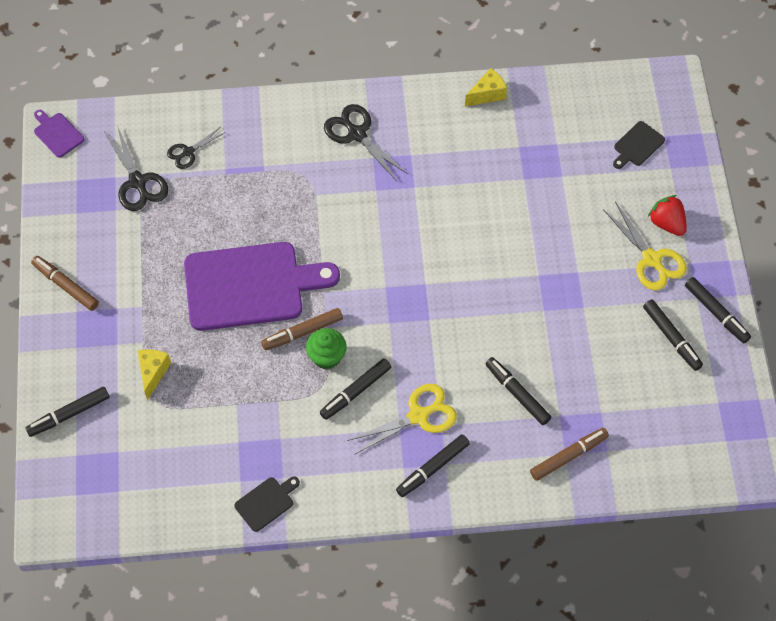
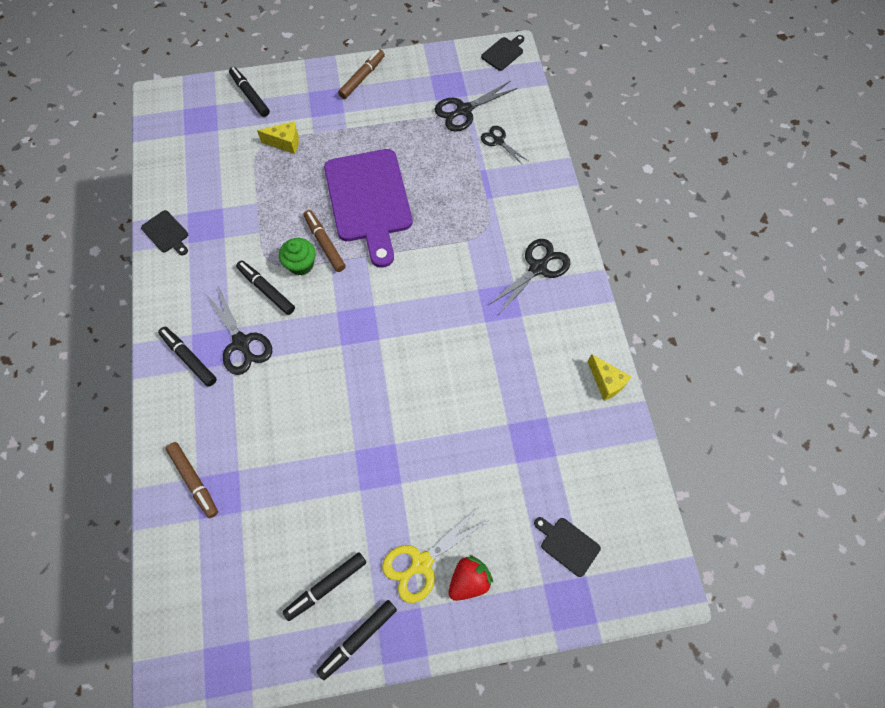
camera: 85 degrees right, 5 degrees up
purple cutting board [34,110,84,158] -> black cutting board [481,35,524,71]
yellow scissors [347,384,457,455] -> black scissors [205,287,272,375]
black marker [485,357,551,425] -> none

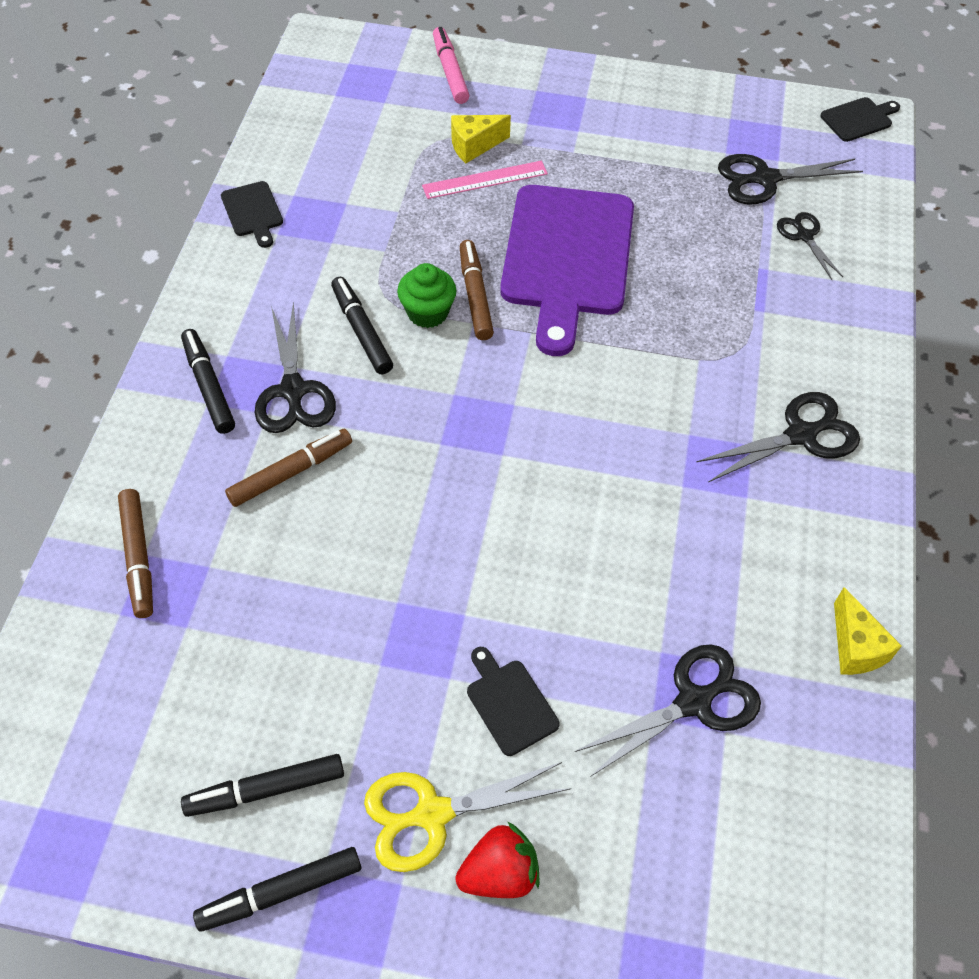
camera: 20 degrees right, 10 degrees down
black marker [229,67,270,117] -> pink marker [433,27,469,104]
yellow cheese [257,121,299,154] -> yellow cheese turned 135 degrees clockwise [451,115,511,163]
brown marker [338,49,385,99] -> brown marker moved to [225,429,352,507]
black cutting board [534,517,601,577] -> black cutting board moved to [467,647,560,756]
none -> pink ruler [422,161,548,199]
none -> black scissors [575,644,761,777]

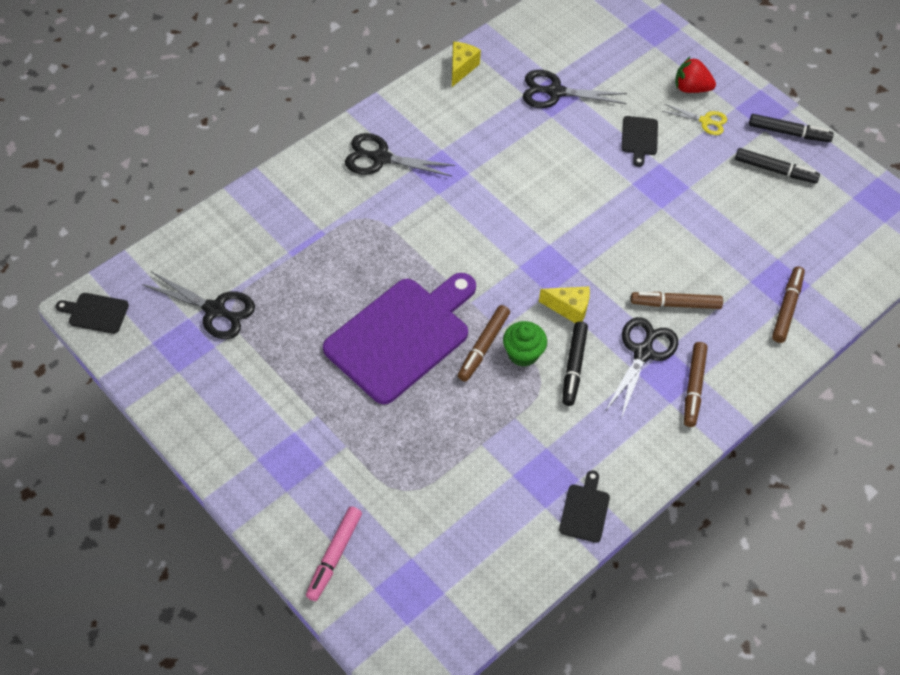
camera: 145 degrees left, 0 degrees up
black marker [181,329,235,434] -> brown marker [684,342,708,427]
yellow scissors [364,762,571,872] -> yellow scissors [662,104,727,135], size x0.61
pink ruler [422,161,548,199] -> none
yellow cheese [451,115,511,163] -> yellow cheese moved to [539,287,590,323]
black scissors [777,212,843,280] -> none

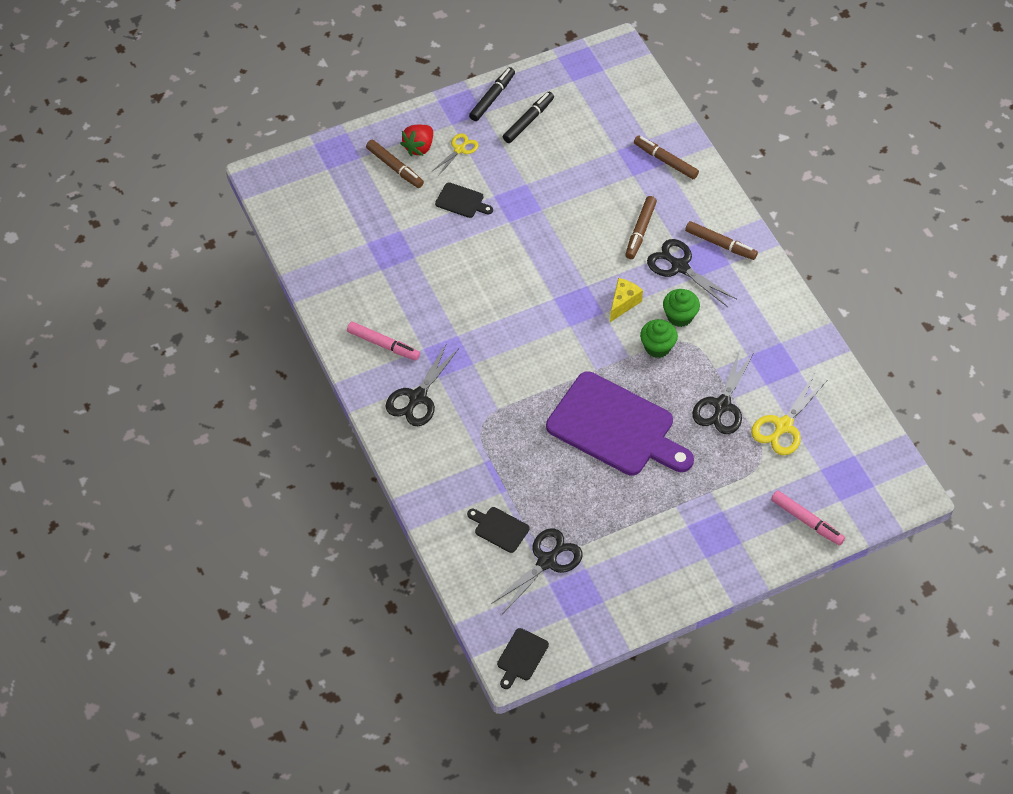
camera: 70 degrees left, 0 degrees up
purple cutting board [323,273,476,404] -> purple cutting board turned 150 degrees clockwise [546,371,694,476]
yellow cheese [452,42,481,87] -> none
brown marker [458,305,510,382] -> brown marker moved to [366,140,424,188]
black scissors [523,70,627,108] -> black scissors moved to [692,349,753,434]
black cutting board [559,470,610,543] -> black cutting board moved to [467,507,529,553]
black marker [562,321,588,406] -> green cupcake [663,289,700,327]
none -> pink marker [347,322,420,361]
none -> yellow scissors [751,375,826,455]

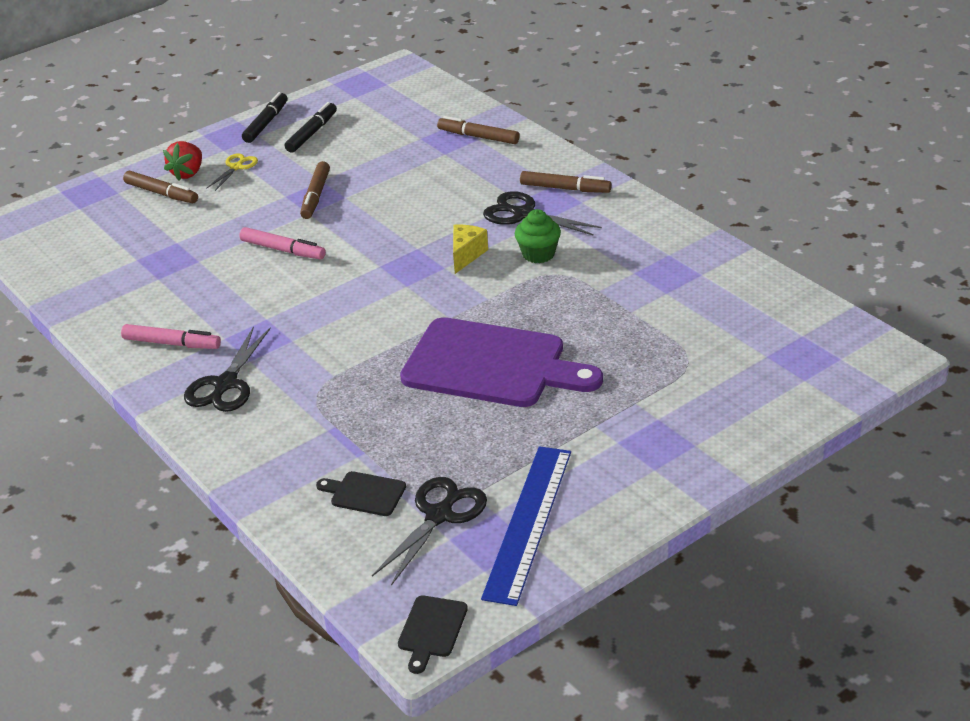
camera: 10 degrees left, 20 degrees down
black cutting board [435,182,493,218] -> none
brown marker [625,196,657,259] -> brown marker moved to [300,161,330,219]
green cupcake [640,319,678,358] -> none
black scissors [692,349,753,434] -> none
yellow scissors [751,375,826,455] -> none
pink marker [771,490,845,545] -> pink marker moved to [239,227,326,259]
none -> blue ruler [481,446,571,606]

